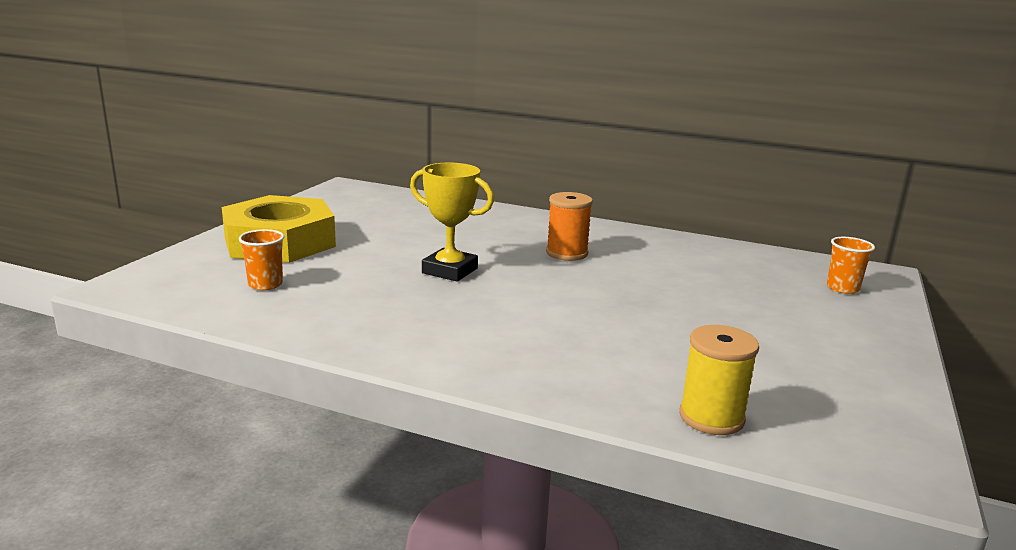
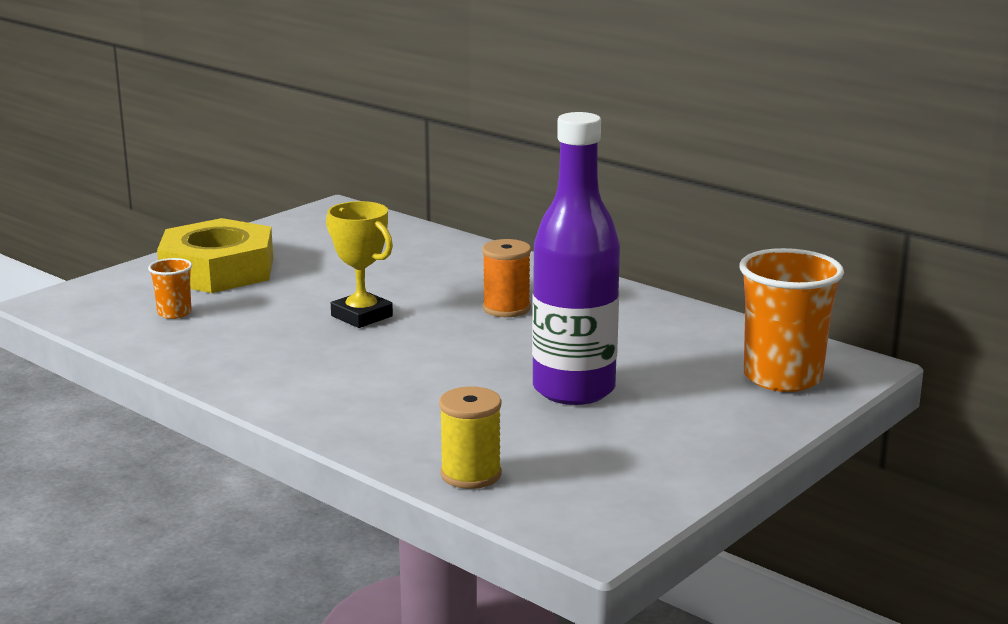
camera: 20 degrees right, 0 degrees up
orange cup [827,237,875,294] -> orange cup [739,248,844,392], size x2.12
none -> purple bottle [532,112,620,405]

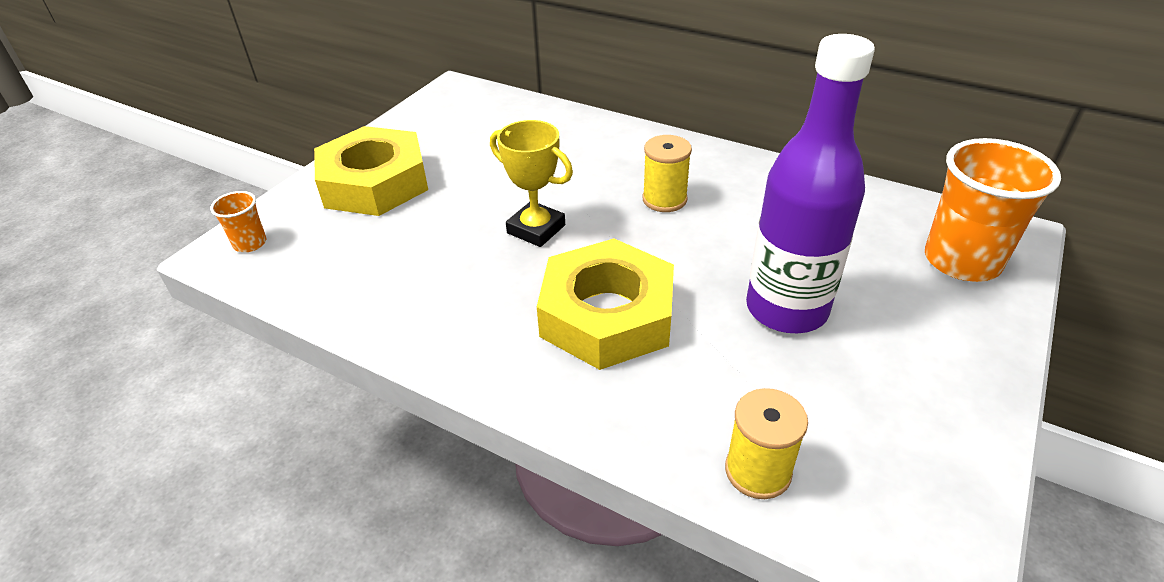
camera: 10 degrees left, 20 degrees up
orange cup [148,258,192,319] -> orange cup moved to [210,191,266,252]
orange spool [482,239,531,317] -> yellow spool [643,135,692,212]
none -> yellow nut [537,239,674,370]

